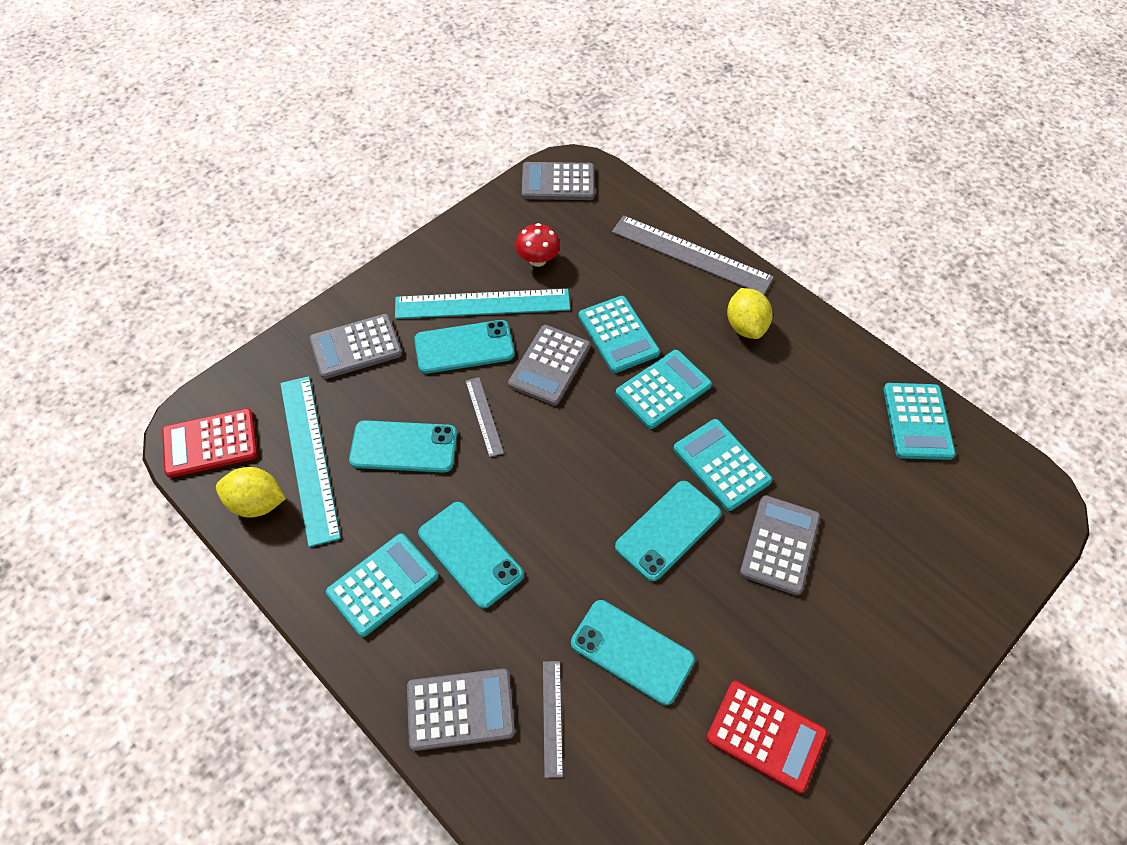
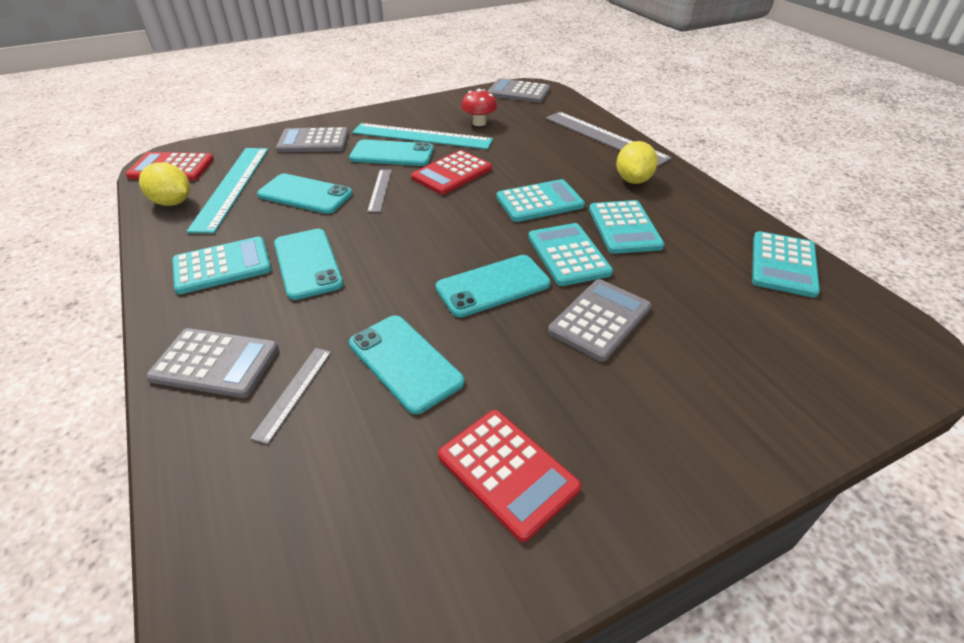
camera: 20 degrees right, 15 degrees down
grey calculator [508,325,590,406] -> red calculator [411,150,492,195]
turquoise calculator [578,296,660,373] -> turquoise calculator moved to [589,200,664,254]

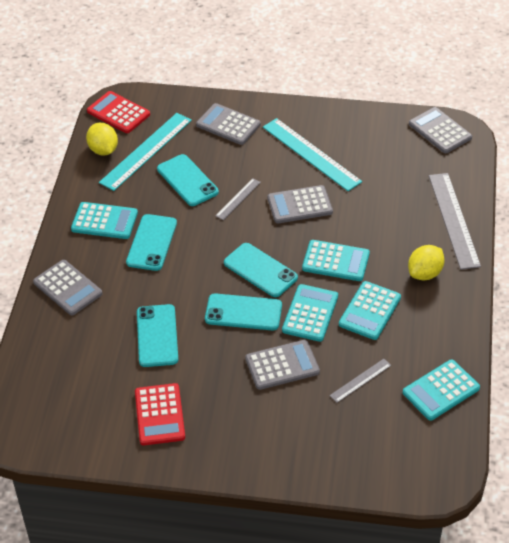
camera: 35 degrees right, 5 degrees up
grey ruler [250,348,331,444] -> grey ruler moved to [330,359,391,403]
turquoise phone [349,140,434,166] -> turquoise phone moved to [224,243,298,297]
red calculator [411,150,492,195] -> grey calculator [268,185,333,223]
red mushroom [461,89,497,126] -> none

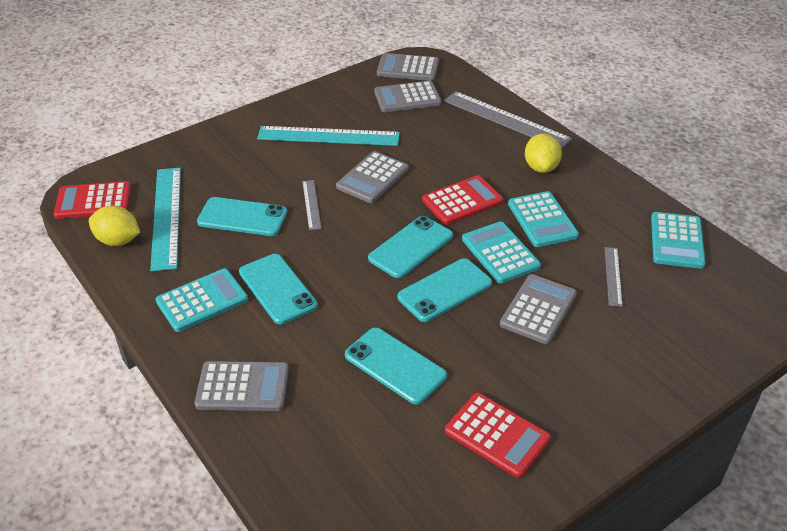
camera: 45 degrees left, 5 degrees down
grey calculator [196,103,261,145] -> grey calculator moved to [374,81,441,112]
turquoise phone [224,243,298,297] -> turquoise phone turned 45 degrees counterclockwise [368,216,453,278]
turquoise calculator [302,240,370,281] -> red calculator [422,175,504,225]

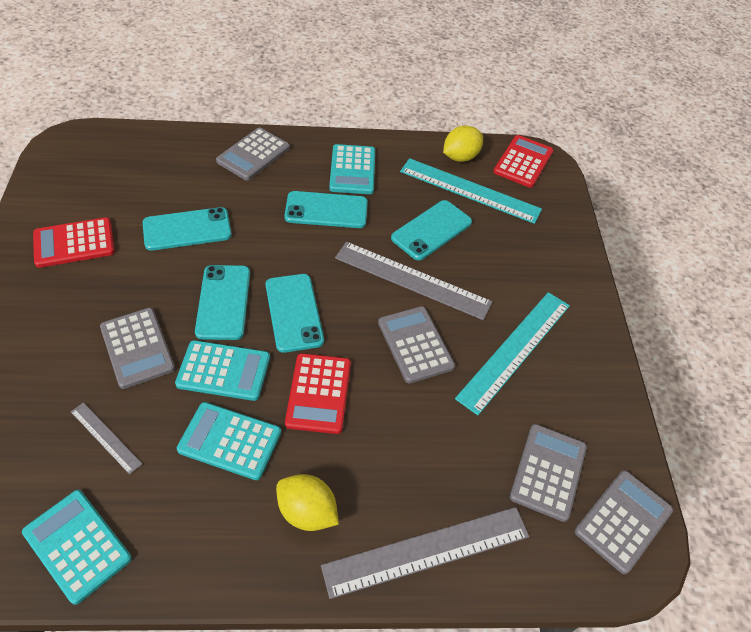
camera: 120 degrees right, 10 degrees up
grey ruler [302,180,321,230] -> grey ruler [335,242,492,320], size x2.00

